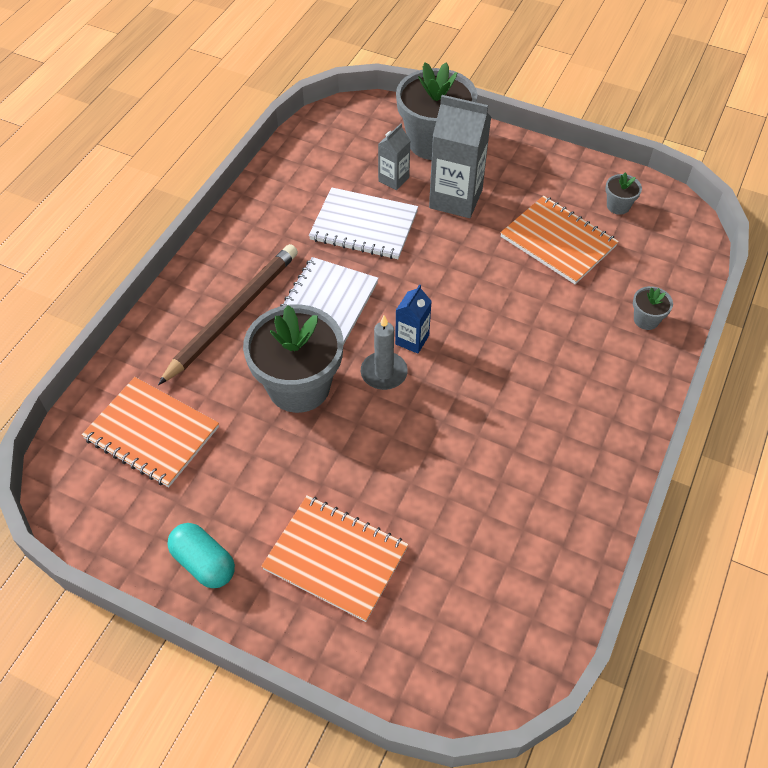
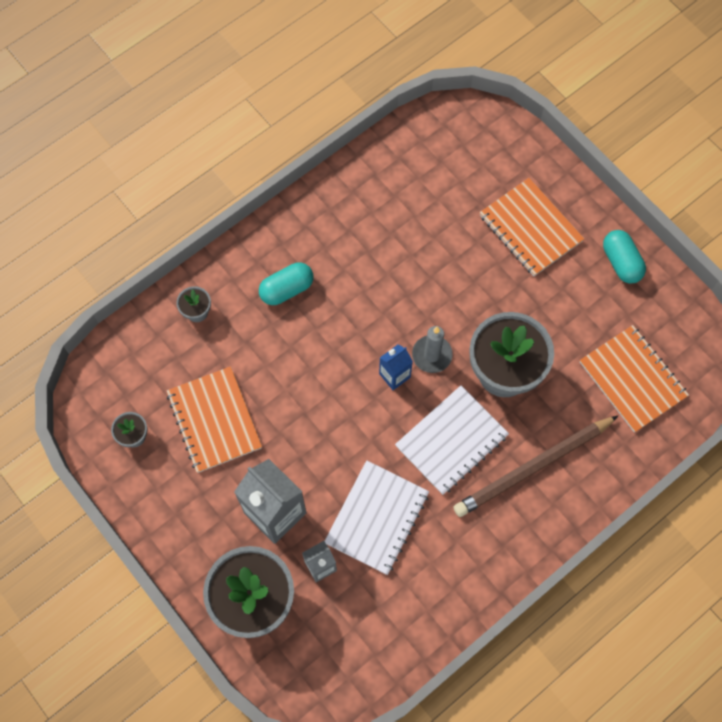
camera: 155 degrees left, 15 degrees up
white notebook [309,187,418,259] -> white notebook turned 75 degrees clockwise [325,460,429,575]
none -> turquoise capsule [259,263,314,305]

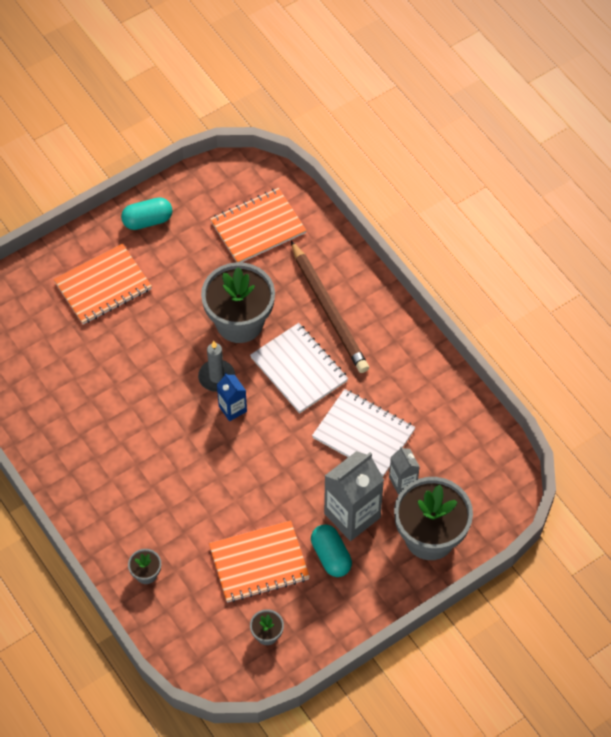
camera: 85 degrees left, 10 degrees down
turquoise capsule [259,263,314,305] -> turquoise capsule moved to [311,524,352,577]

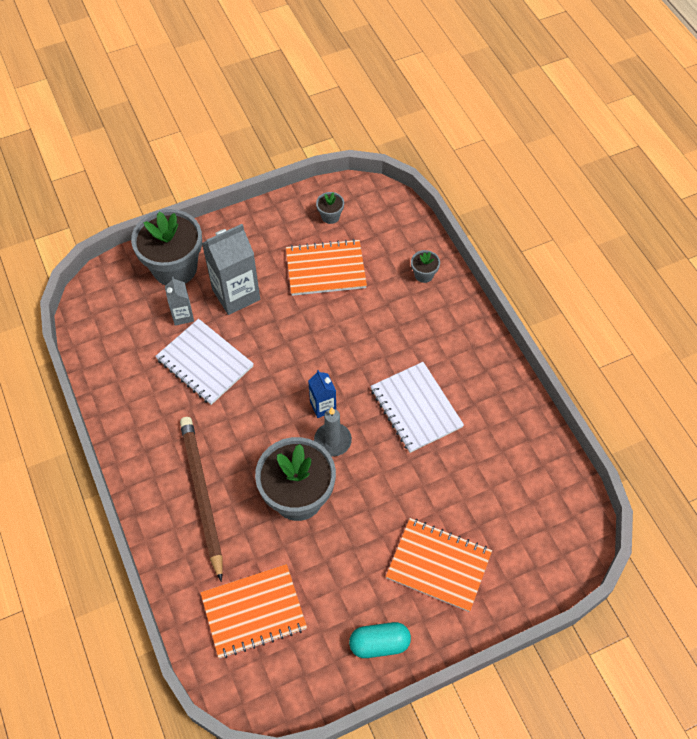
camera: 170 degrees left, 0 degrees up
orange notebook [53,244,152,324] -> orange notebook turned 45 degrees clockwise [386,518,492,612]
white notebook [250,323,348,413] -> white notebook moved to [370,362,464,453]
turquoise capsule [311,524,352,577] -> none

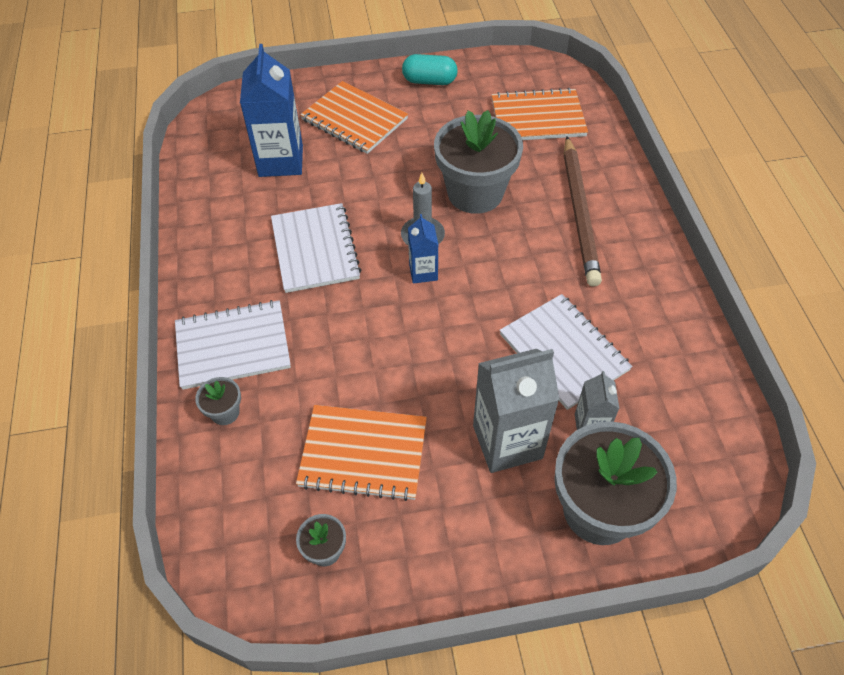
camera: 165 degrees left, 5 degrees down
none -> white notebook [175,300,291,390]
none -> blue carton [240,44,303,177]

